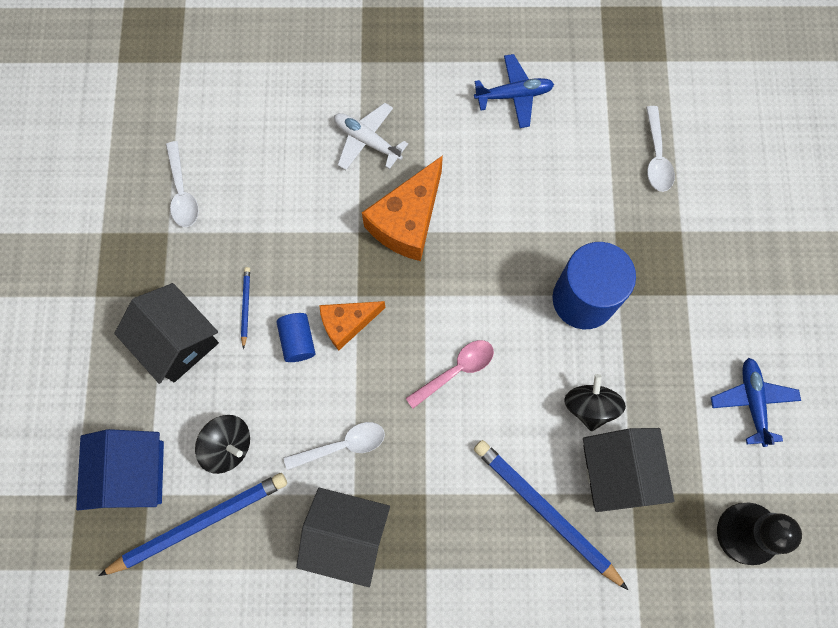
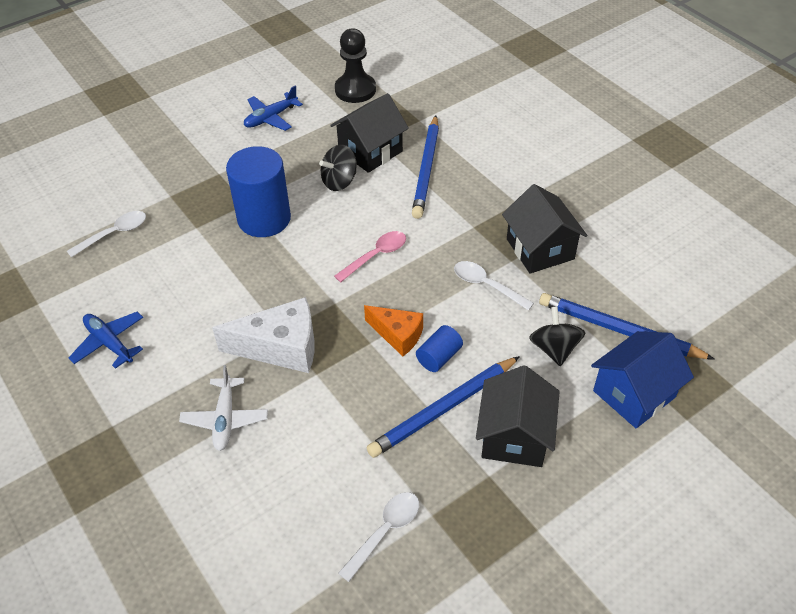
camera: 125 degrees left, 25 degrees down
blue pencil [241,267,250,349] -> blue pencil [367,356,520,458], size x2.25
orange cheese [362,155,443,261] -> white cheese [212,297,315,373]
pink spoon [405,340,494,408] -> pink spoon turned 120 degrees clockwise [334,231,406,282]

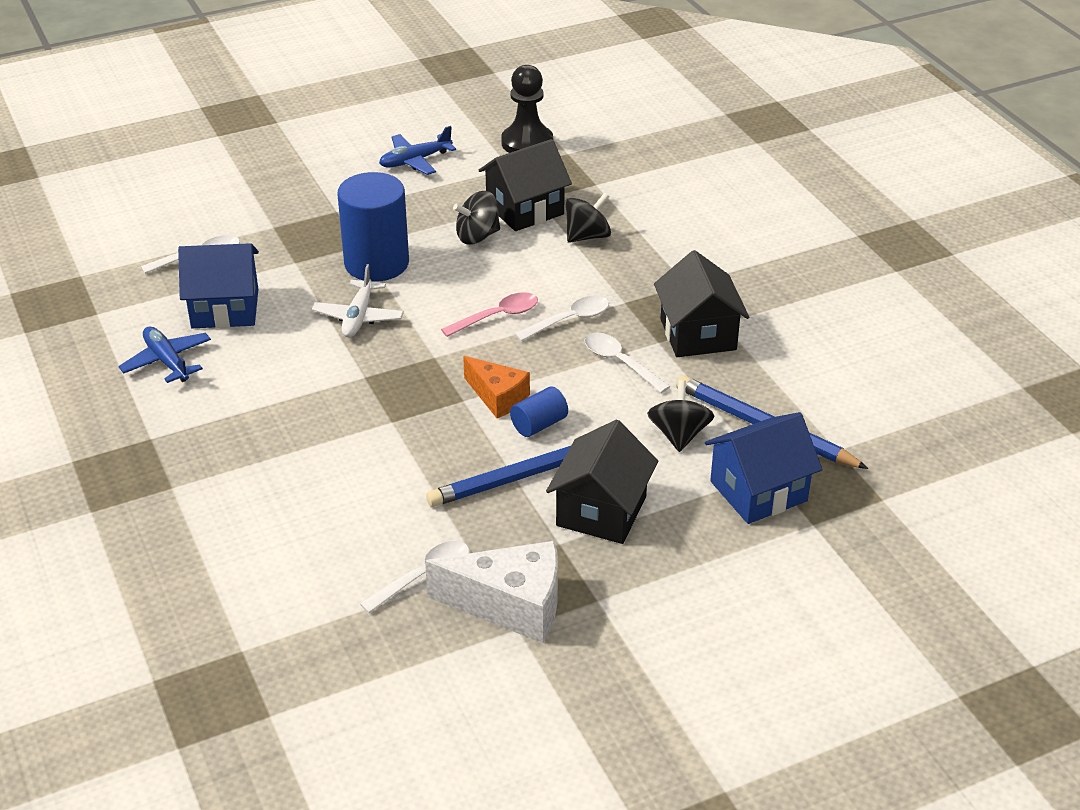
camera: 10 degrees right, 10 degrees down
white plane [179,365,268,451] -> white plane moved to [312,264,404,337]
white cheese [212,297,315,373] -> white cheese moved to [425,541,558,643]
blue pencil [412,115,439,219] -> black spinning top [565,192,611,243]
none -> blue house [178,243,259,328]
none -> white spoon [515,296,609,341]

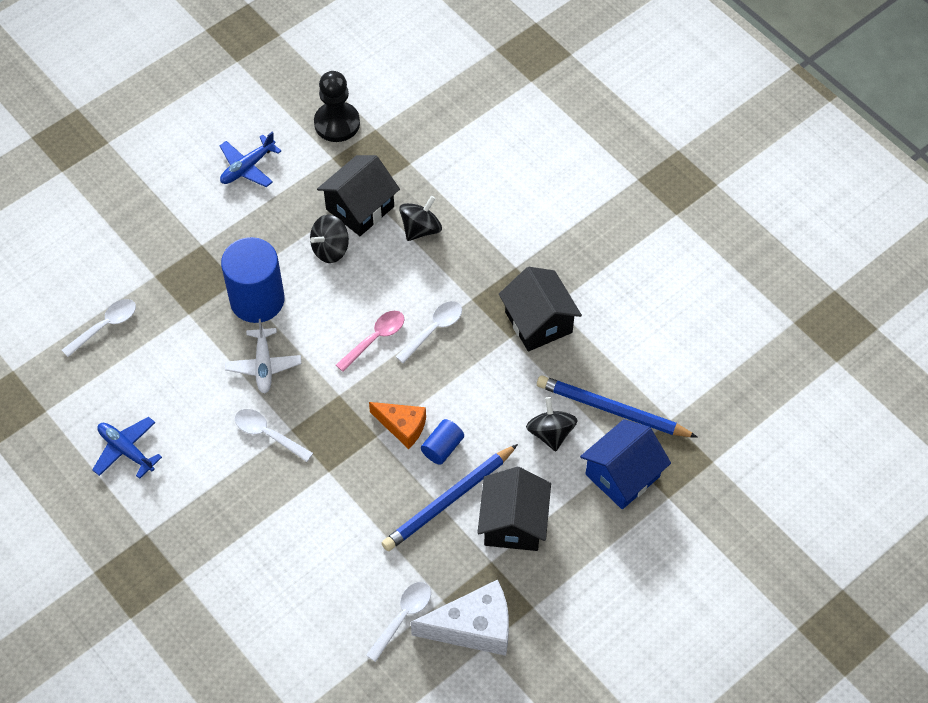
camera: 15 degrees left, 20 degrees up
blue house [178,243,259,328] -> none
white spoon [584,332,671,393] -> white spoon moved to [235,409,313,462]

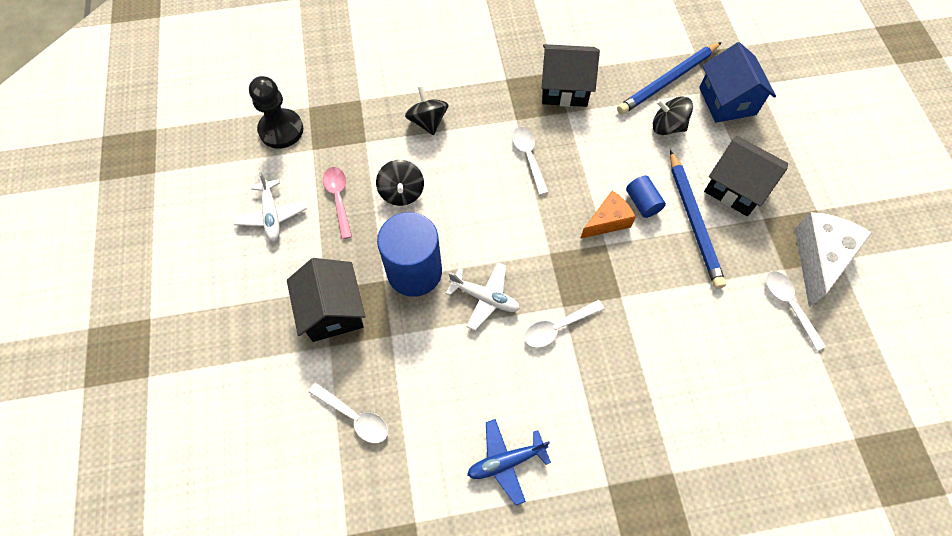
camera: 60 degrees left, 5 degrees up
white spoon [62,299,136,357] -> white spoon turned 135 degrees clockwise [309,383,388,444]
blue plane [220,132,281,187] -> white plane [233,172,307,242]
black house [317,155,400,236] -> black house moved to [287,258,365,342]
pink spoon [336,311,405,372] -> pink spoon moved to [323,167,352,239]

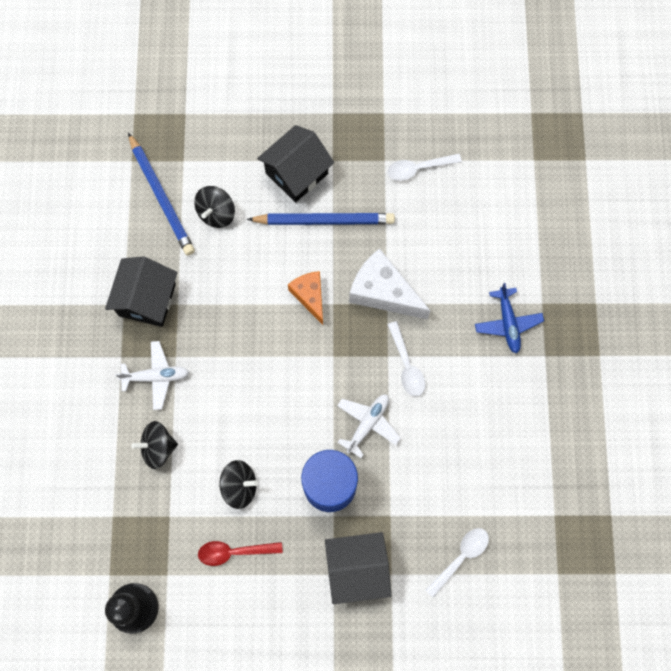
camera: 80 degrees left, 10 degrees up
white plane [233,172,307,242] -> white plane moved to [115,341,189,410]
pink spoon [323,167,352,239] -> red spoon [198,541,283,566]
blue plane [467,419,551,506] -> blue plane moved to [475,283,544,354]
white spoon [512,127,548,195] -> none
blue cylinder [626,175,666,218] -> none
blue house [699,42,776,123] -> none
white cheese [795,212,872,307] -> white cheese moved to [349,248,430,319]

